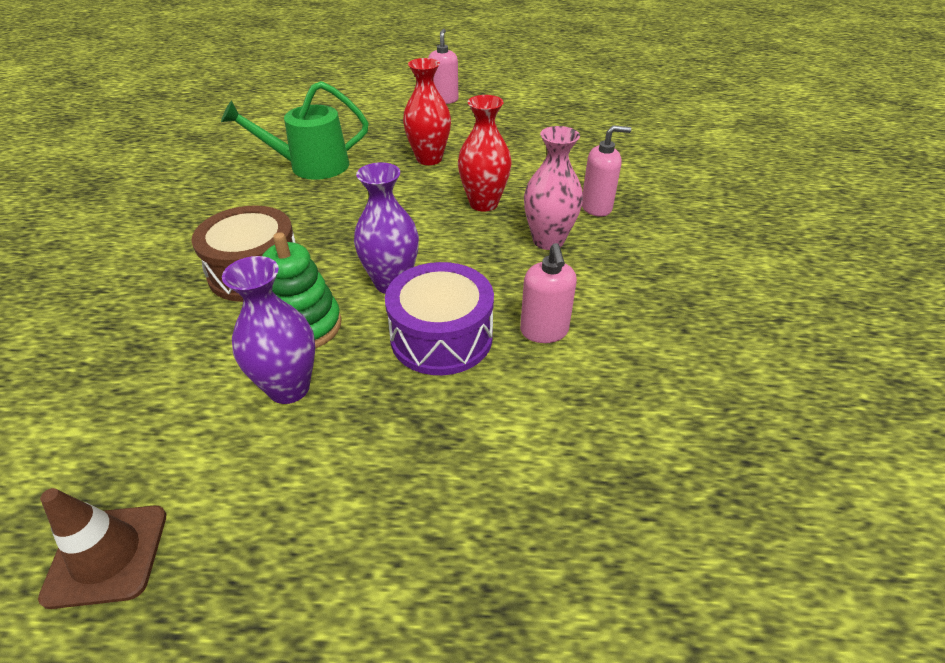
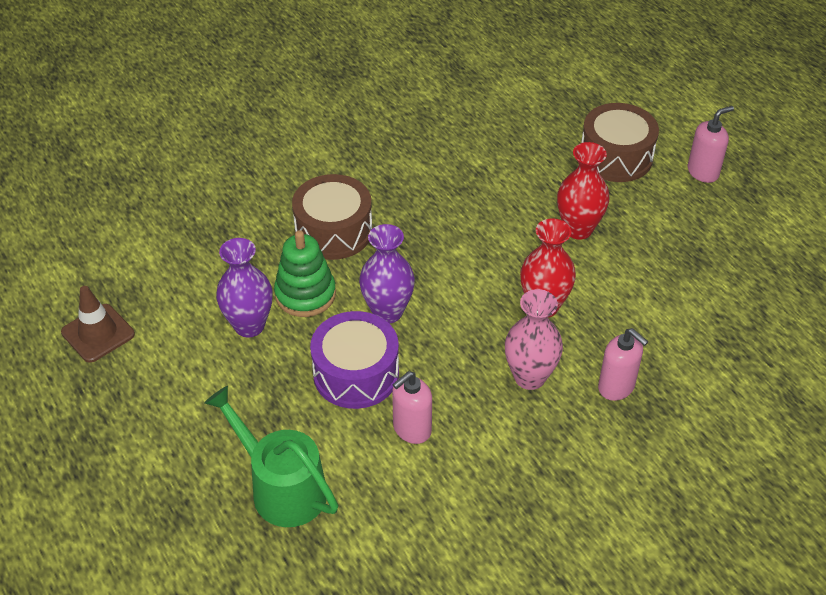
camera: 55 degrees right, 5 degrees up
green watering can [221,81,368,180] -> green watering can moved to [204,386,338,527]
none -> brown drum [581,103,659,182]

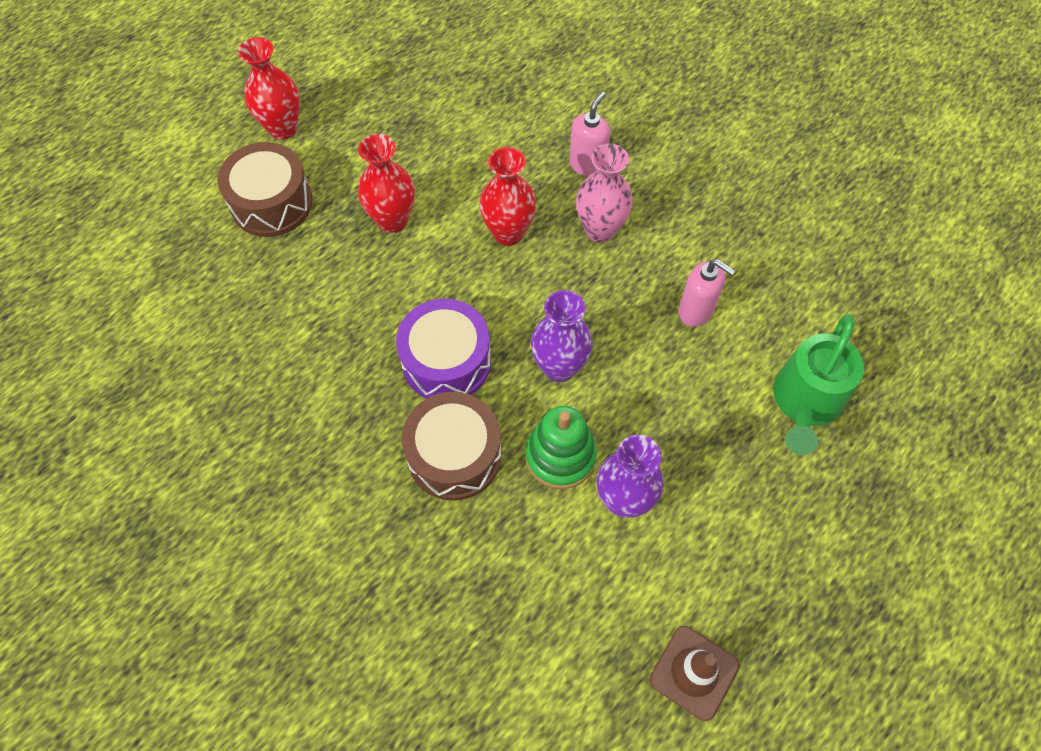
camera: 105 degrees left, 15 degrees up
purple drum [310,311,399,409] -> purple drum moved to [396,299,491,399]
pink soap dispenser [688,106,734,183] -> red vase [238,37,300,140]

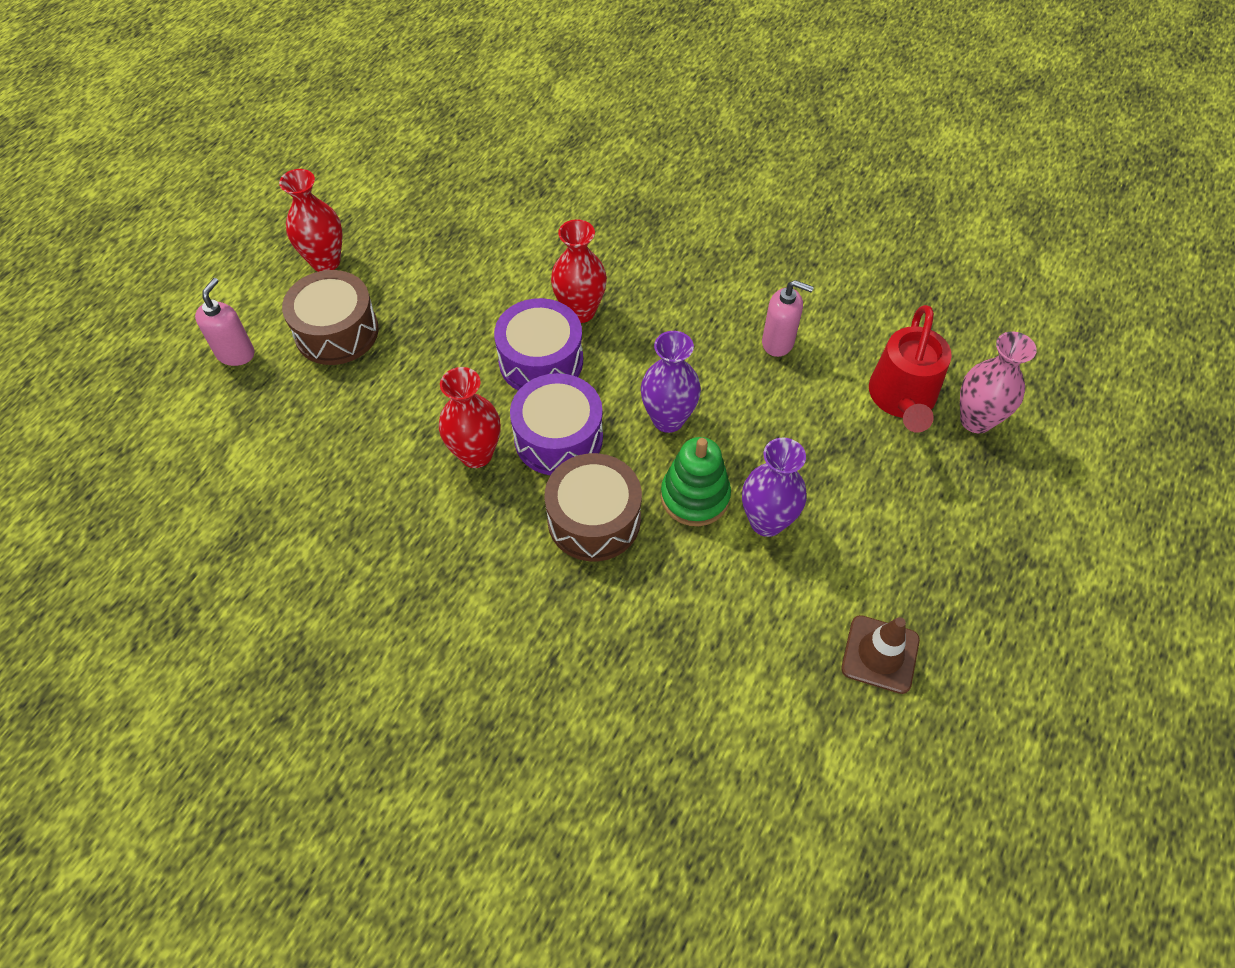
camera: 15 degrees left, 5 degrees down
red vase [358,134,415,233] -> red vase moved to [439,367,500,468]
pink soap dispenser [569,92,610,177] -> pink soap dispenser moved to [195,278,254,366]
pink vase [576,144,633,242] -> pink vase moved to [960,331,1037,433]
green watering can [773,314,864,455] -> red watering can [869,305,952,433]
none -> purple drum [494,298,583,390]

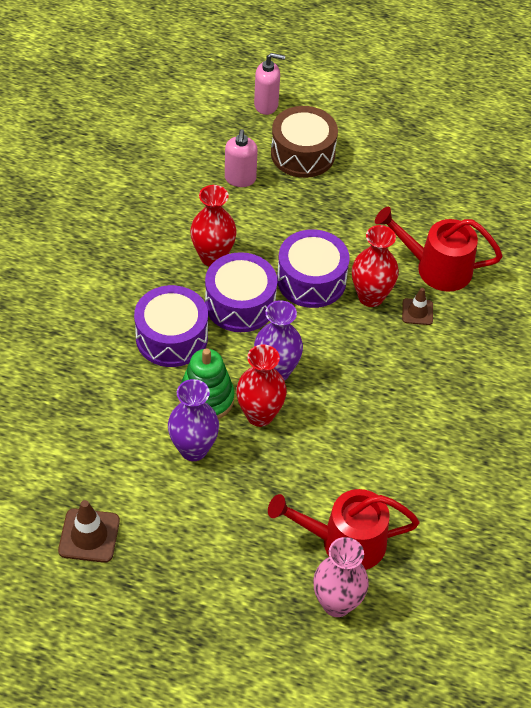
camera: 75 degrees right, 5 degrees down
red vase [279,169,342,272] -> red vase moved to [236,344,287,427]
brown drum [544,453,642,561] -> purple drum [134,285,208,367]
pink soap dispenser [762,280,814,357] -> pink soap dispenser moved to [225,129,258,187]
none -> red watering can [375,207,503,292]
none -> brown traffic cone [402,288,433,325]

